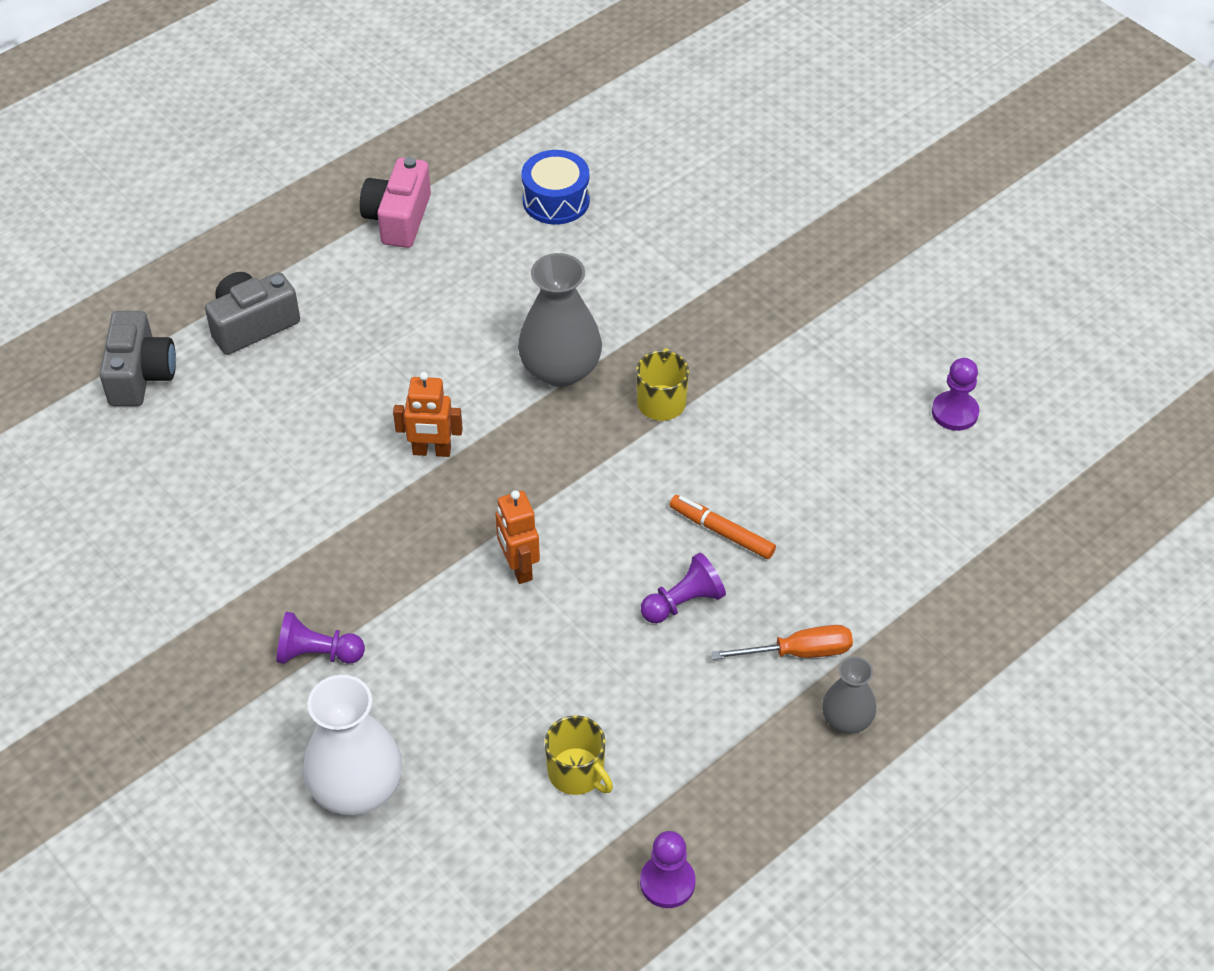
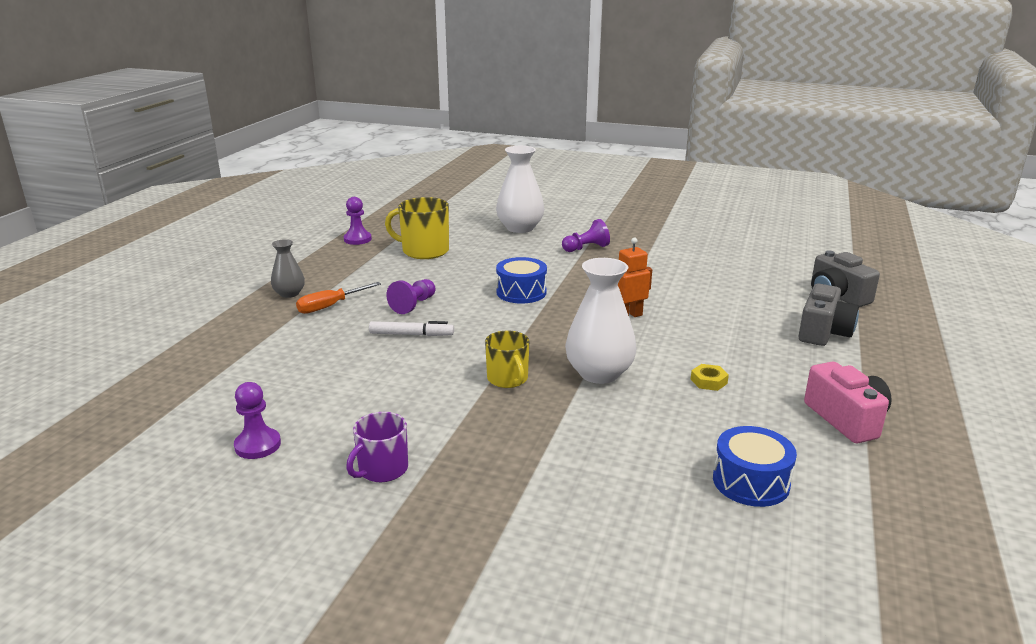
camera: 150 degrees right, 25 degrees down
orange robot [496,490,540,584] -> blue drum [496,257,547,304]
grey vase [518,253,602,387] -> white vase [565,258,637,384]
yellow mug [545,716,613,795] -> yellow mug [385,197,449,259], size x1.55
orange marker [670,495,776,559] -> white marker [369,321,454,336]
none -> purple mug [346,412,408,482]
none -> yellow nut [691,364,729,391]

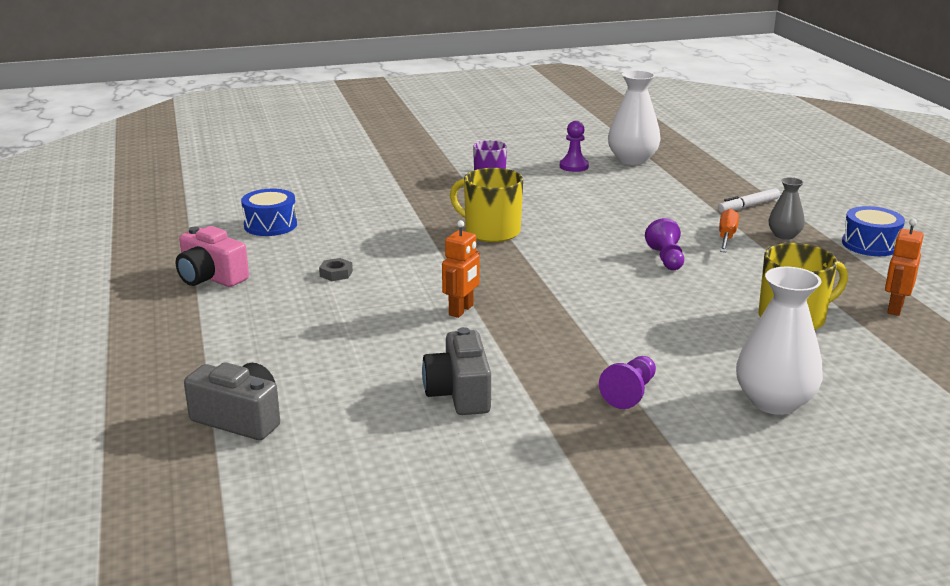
camera: 145 degrees right, 0 degrees up
purple pawn [344,197,372,245] -> orange robot [885,219,924,316]
white marker [369,321,454,336] -> white marker moved to [718,188,780,213]
yellow mug [485,330,529,388] -> yellow mug [450,168,523,242], size x1.55
blue drum [496,257,547,304] -> blue drum moved to [842,206,905,256]
white vase [565,258,637,384] -> white vase moved to [608,70,661,165]
yellow nut [691,364,729,391] -> grey nut [319,258,353,281]
grey camera [799,284,859,346] -> grey camera moved to [422,327,491,415]

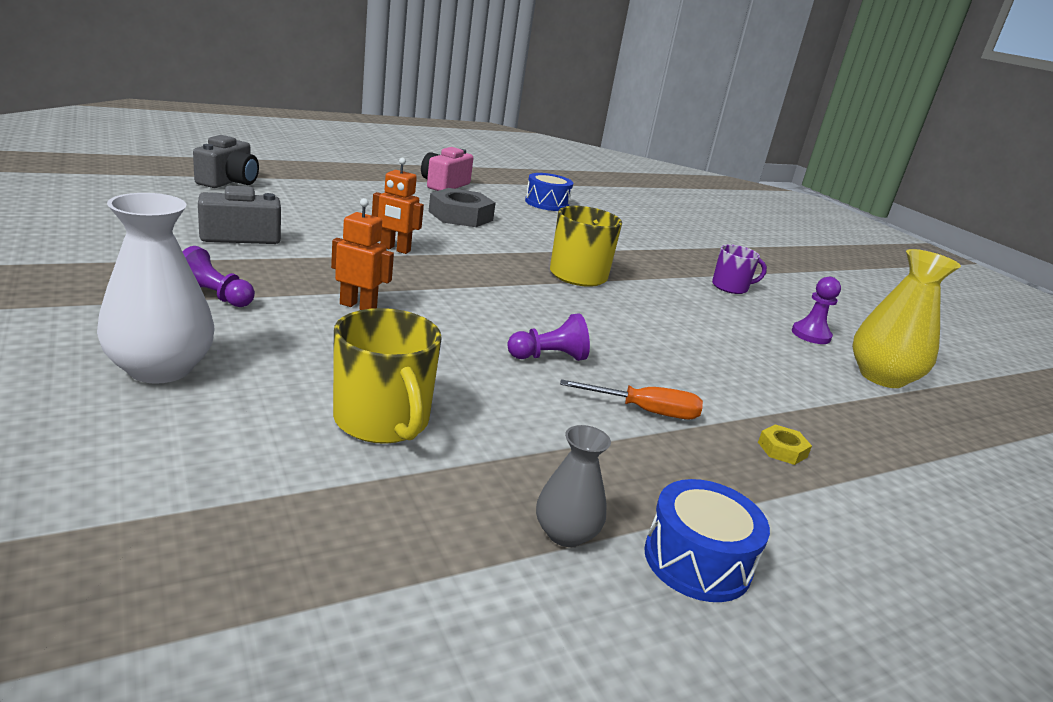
camera: 75 degrees right, 0 degrees up
grey nut [319,258,353,281] -> grey nut [428,188,496,227], size x2.23
white vase [608,70,661,165] -> yellow vase [852,249,961,388]
white marker [718,188,780,213] -> yellow nut [758,424,812,465]
grey vase [769,177,805,240] -> grey vase moved to [536,425,611,547]
orange robot [885,219,924,316] -> orange robot moved to [331,198,394,310]

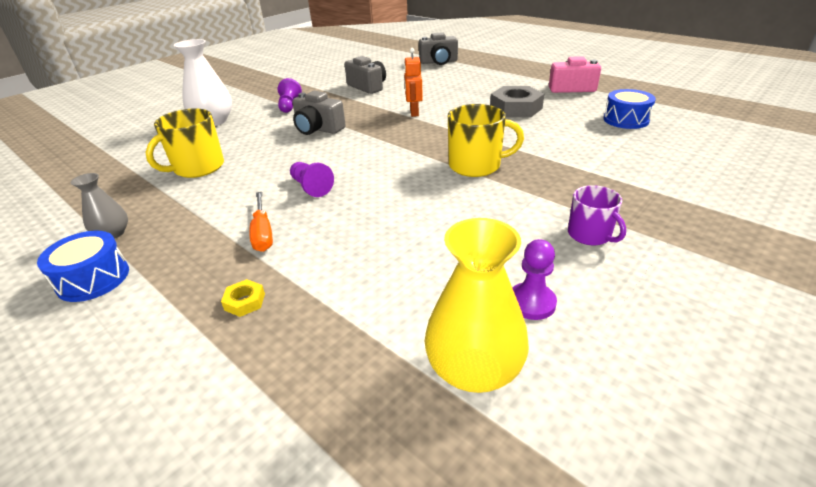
camera: 75 degrees right, 10 degrees up
orange robot [331,198,394,310] -> grey camera [292,91,346,135]

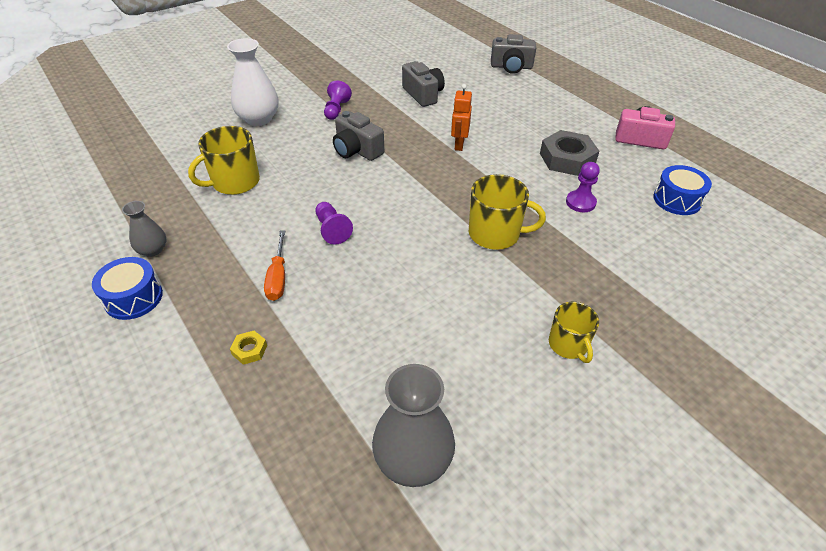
camera: 10 degrees right, 10 degrees up
yellow vase [424,218,529,393] -> grey vase [372,364,455,487]
purple pawn [512,239,557,320] -> purple pawn moved to [566,162,600,212]
purple mug [568,185,626,245] -> yellow mug [549,302,599,363]

